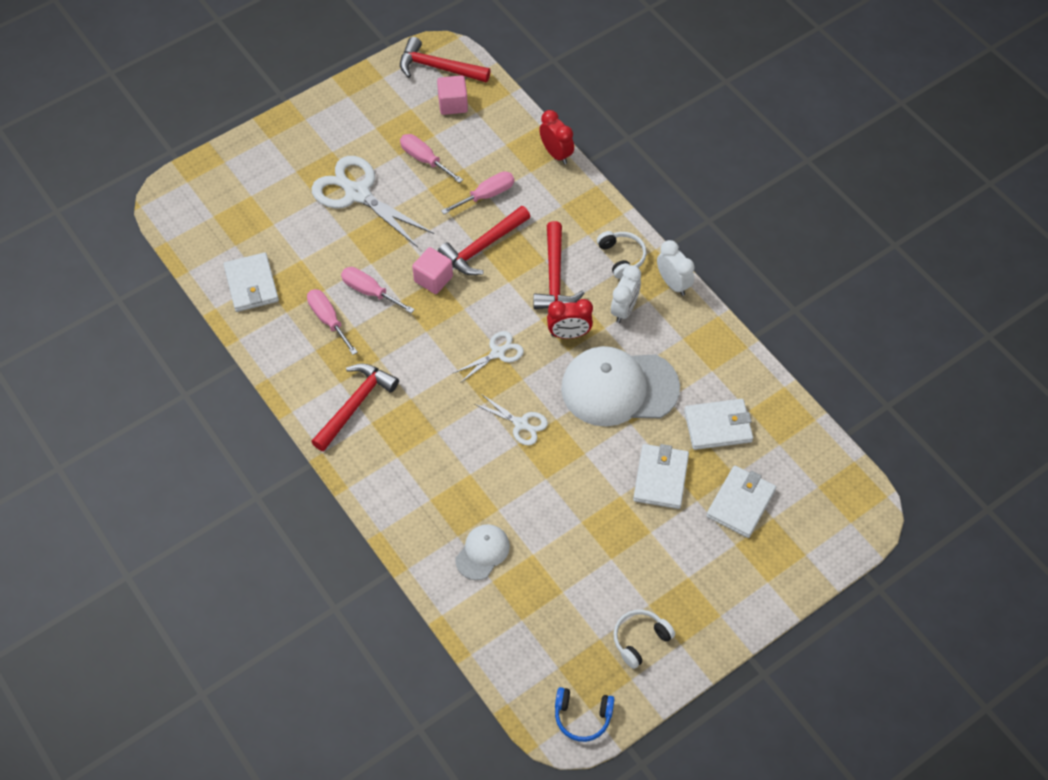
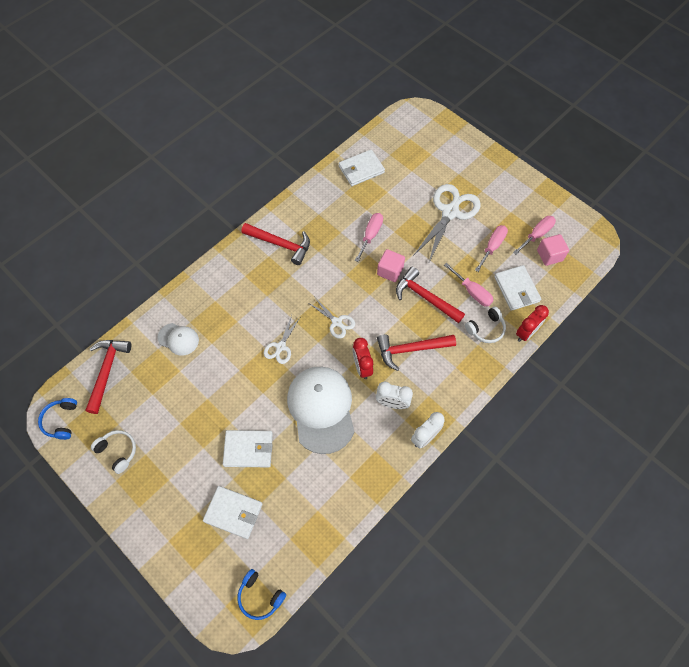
camera: 80 degrees right, 5 degrees up
pink screwdriver [307,289,358,355] -> pink screwdriver moved to [513,216,556,255]
red hammer [400,37,491,83] -> red hammer moved to [86,340,131,414]
white headphones [597,231,647,279] -> white headphones moved to [465,307,506,343]
white wallet [684,399,753,450] -> white wallet moved to [494,265,541,311]
none -> blue headphones [238,569,286,620]

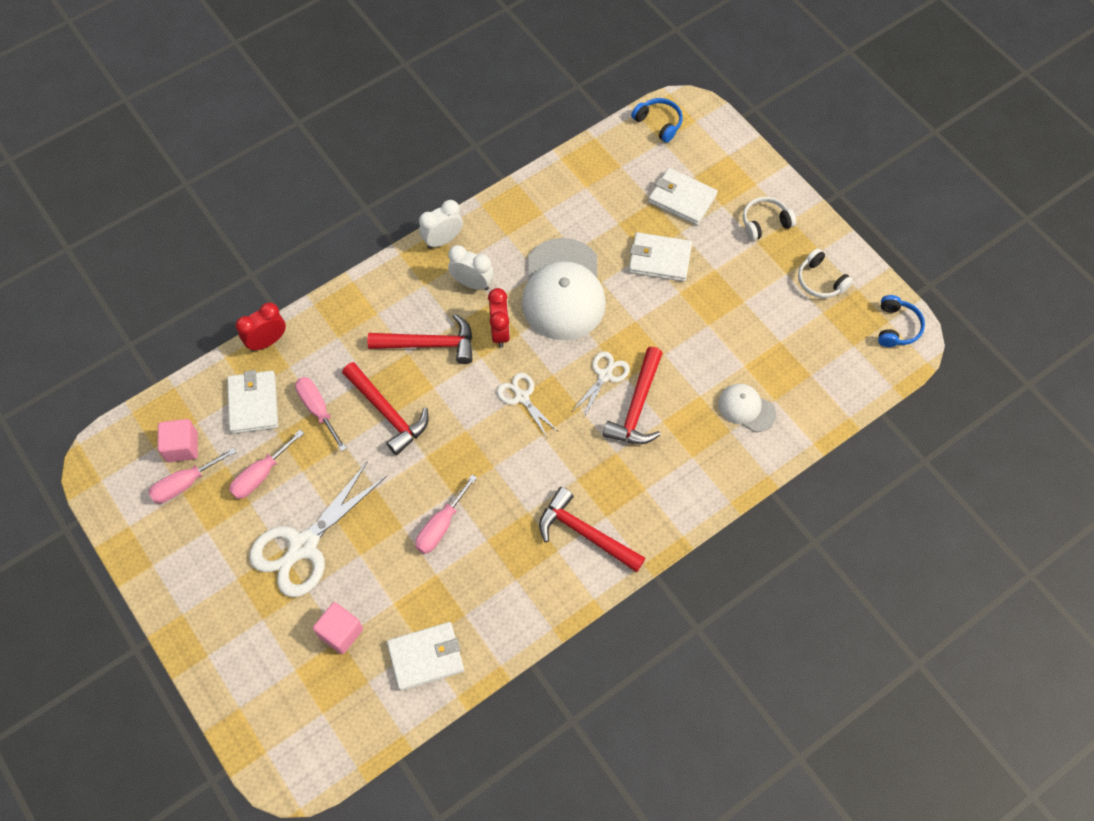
camera: 170 degrees left, 0 degrees up
red hammer [86,340,131,414] -> red hammer moved to [603,347,663,444]
pink cube [377,249,405,282] -> pink cube moved to [313,602,363,654]
white headphones [465,307,506,343] -> white headphones moved to [743,197,796,241]

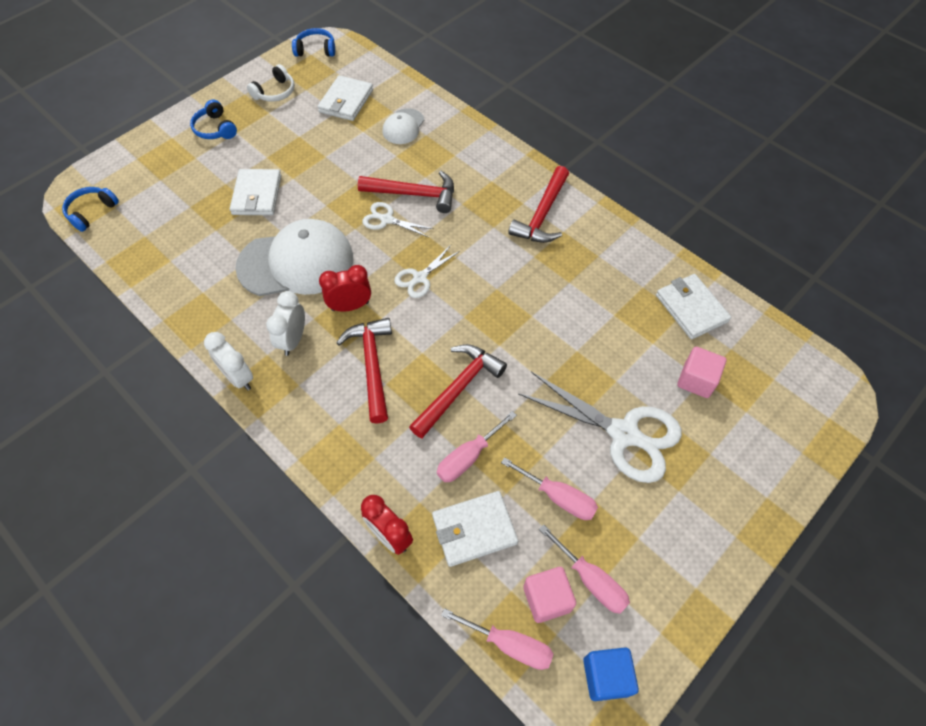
camera: 100 degrees left, 5 degrees down
pink screwdriver [415,474,477,554] -> pink screwdriver moved to [441,608,553,670]
white wallet [648,168,718,225] -> white wallet moved to [317,75,373,121]
white headphones [743,197,796,241] -> blue headphones [190,100,237,139]
none -> blue cube [583,647,639,701]

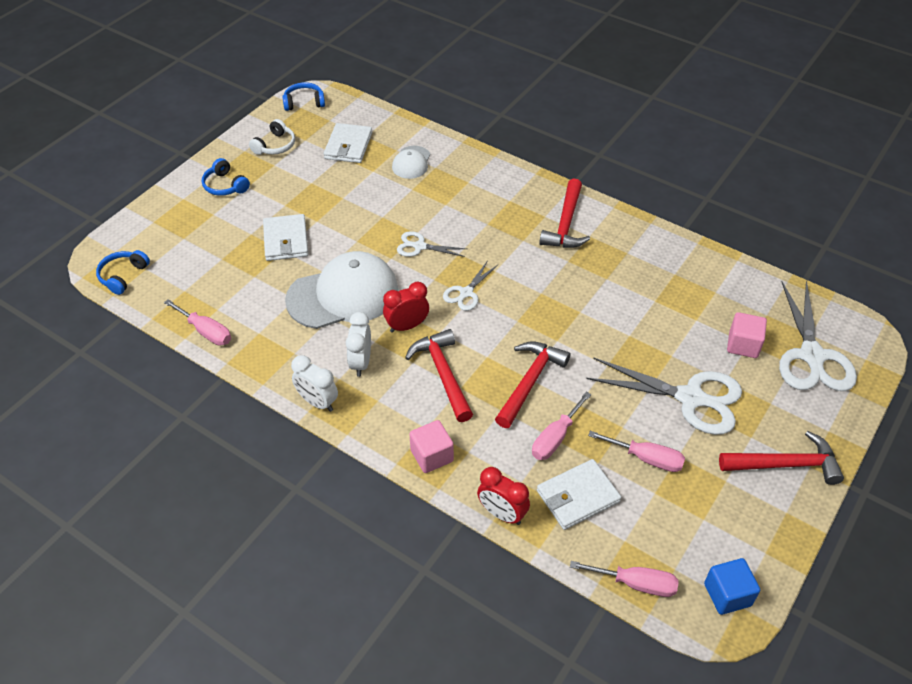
camera: 10 degrees left, 10 degrees down
red hammer [358,171,454,213] -> red hammer moved to [719,431,844,485]
pink cube [523,567,576,623] -> pink cube moved to [409,420,454,473]
pink screwdriver [539,525,630,614] -> pink screwdriver moved to [164,299,231,346]
white wallet [656,274,731,339] -> none
none -> white scissors [779,280,857,391]

